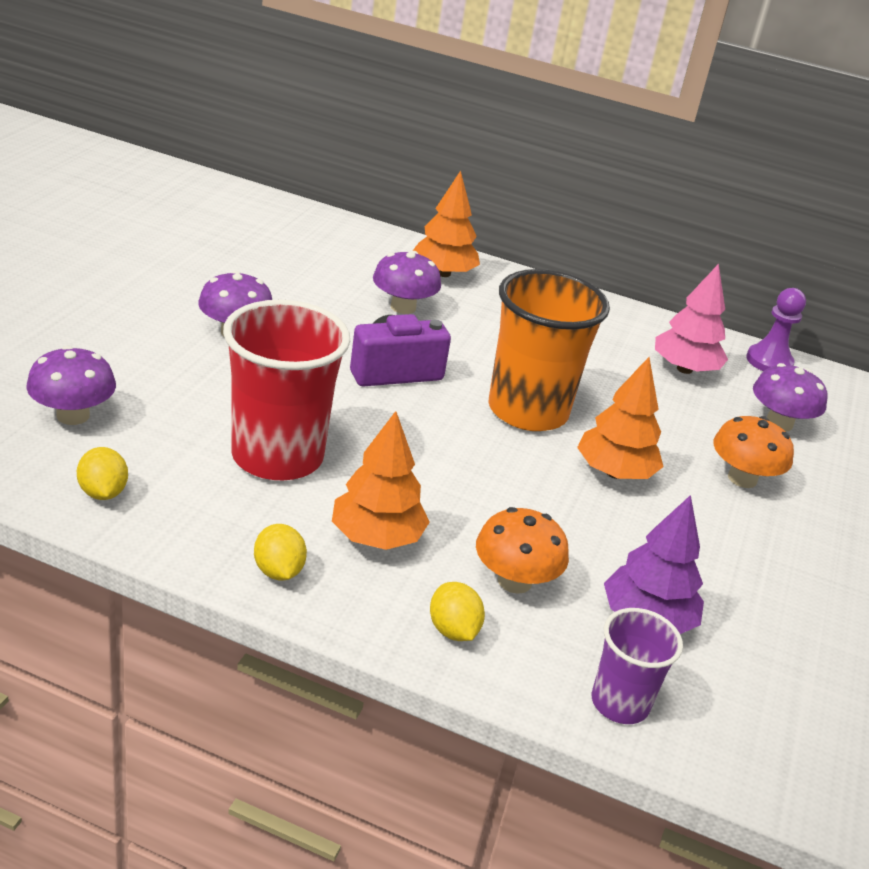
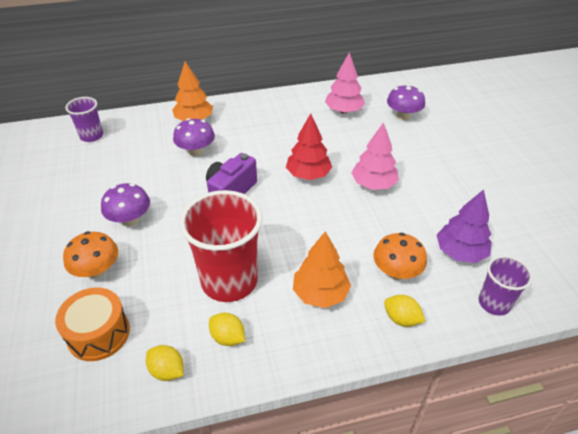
camera: 30 degrees left, 10 degrees up
purple mushroom [26,346,116,425] -> orange drum [55,287,130,361]
yellow lemon [254,524,307,580] -> yellow lemon moved to [209,313,245,346]
orange cup [489,269,610,431] -> red tree [286,113,332,180]
orange tree [577,357,664,479] -> pink tree [351,122,399,190]
orange mushroom [713,416,794,488] -> orange mushroom moved to [63,231,118,278]
purple pawn [746,288,806,371] -> none
none -> purple cup [65,97,103,142]

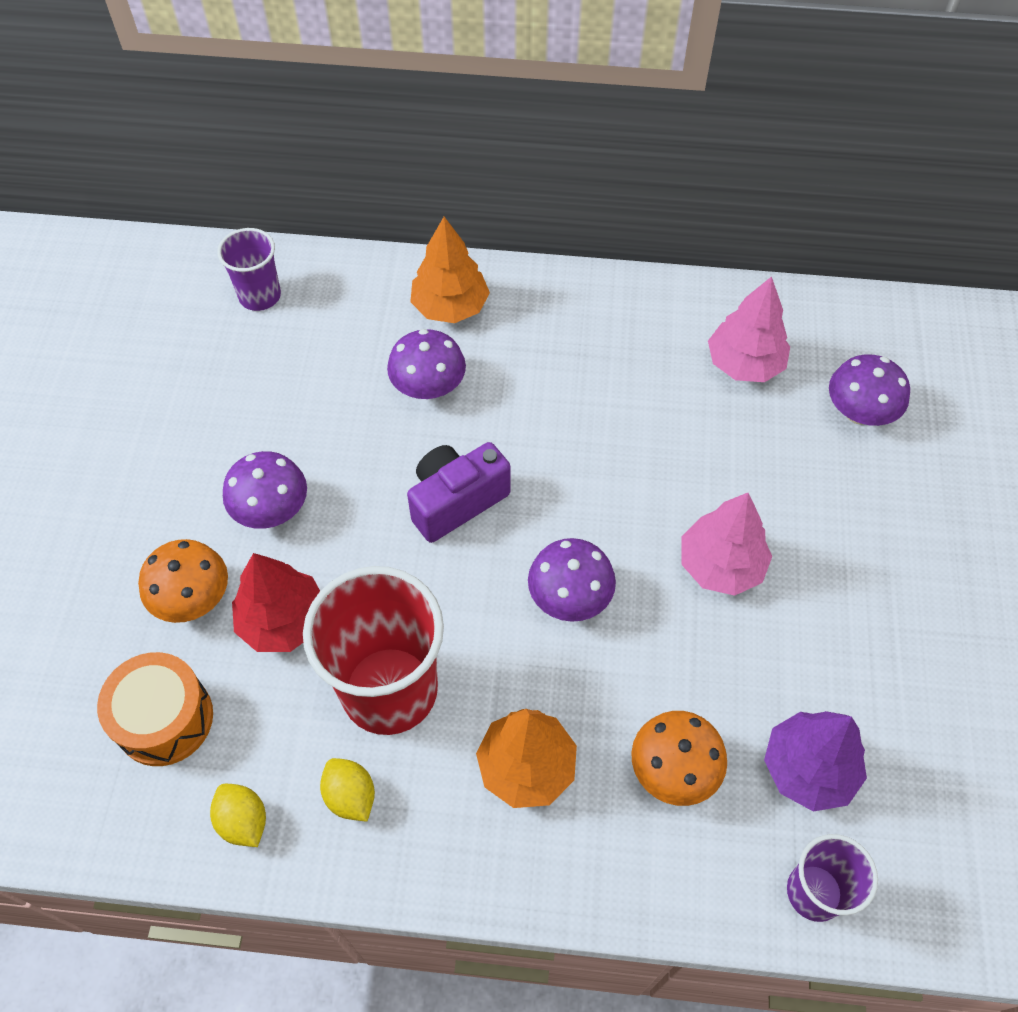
camera: 20 degrees right, 15 degrees up
red tree [286,113,332,180] -> red tree moved to [232,553,320,652]
yellow lemon [384,295,426,327] -> none
none -> purple mushroom [528,538,616,622]

